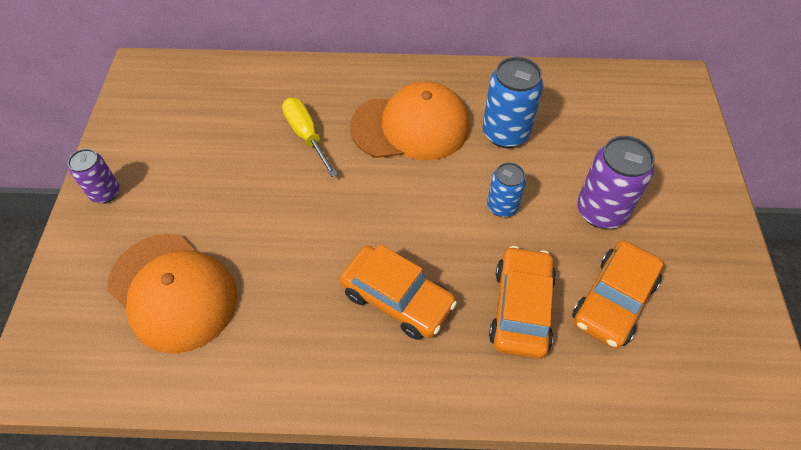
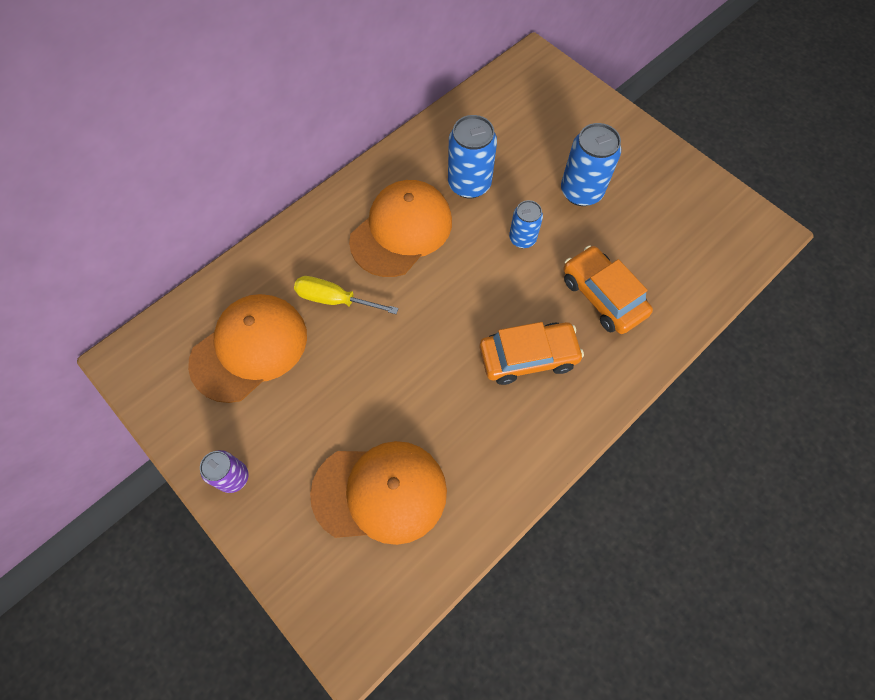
camera: 45 degrees left, 10 degrees up
orange car [572,240,664,349] -> none
purple can [577,136,655,229] -> blue can [561,123,621,206]
none -> orange cap [188,294,307,403]

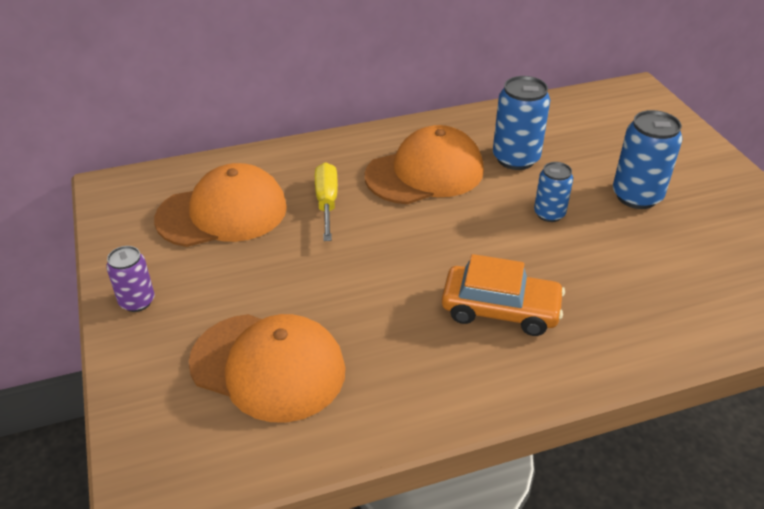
camera: 25 degrees right, 25 degrees down
yellow screwdriver [294,276,399,314] -> yellow screwdriver turned 45 degrees clockwise [315,162,338,241]
orange car [564,245,653,334] -> none

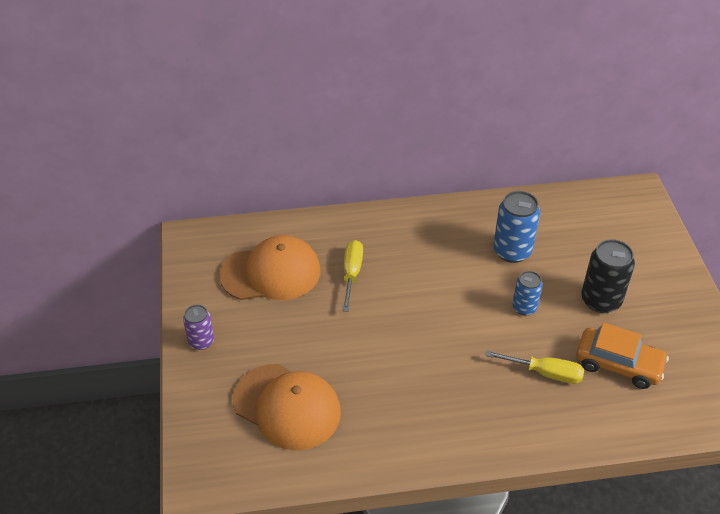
camera: 10 degrees right, 5 degrees up
orange cap [365,125,484,204] -> none
orange car [442,254,565,336] -> orange car moved to [576,323,669,389]
blue can [613,110,683,209] -> black can [581,239,635,313]
none -> yellow screwdriver [485,351,584,384]

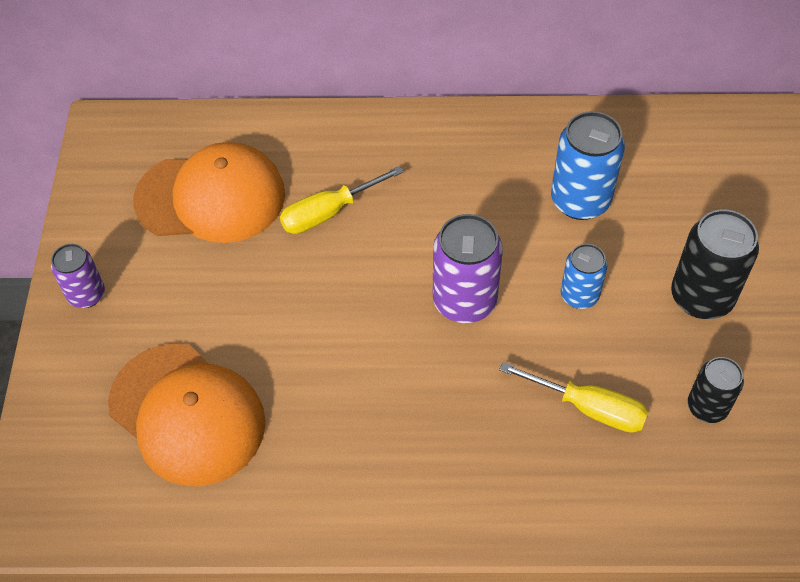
camera: 10 degrees right, 10 degrees up
yellow screwdriver [342,240,363,312] -> yellow screwdriver turned 135 degrees counterclockwise [280,166,404,234]
orange car [576,323,669,389] -> black can [688,357,744,423]
none -> purple can [433,214,503,323]

